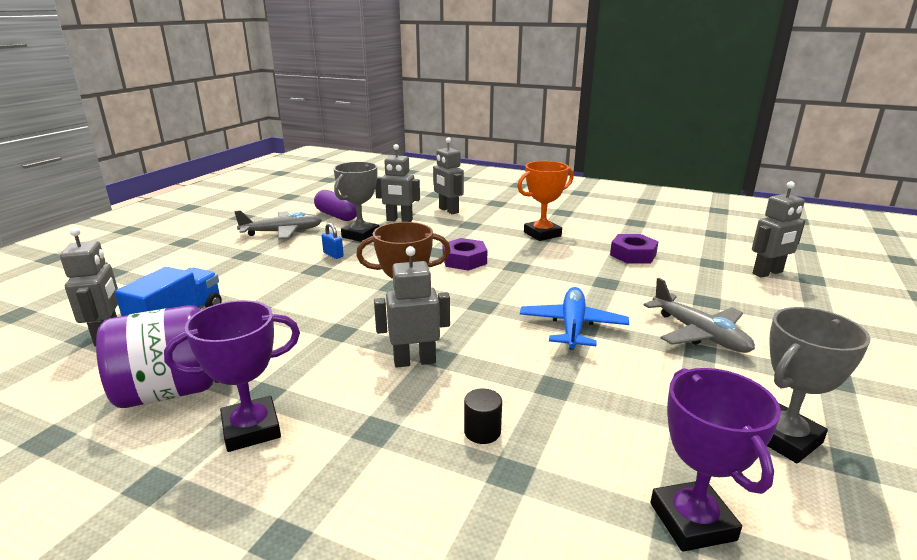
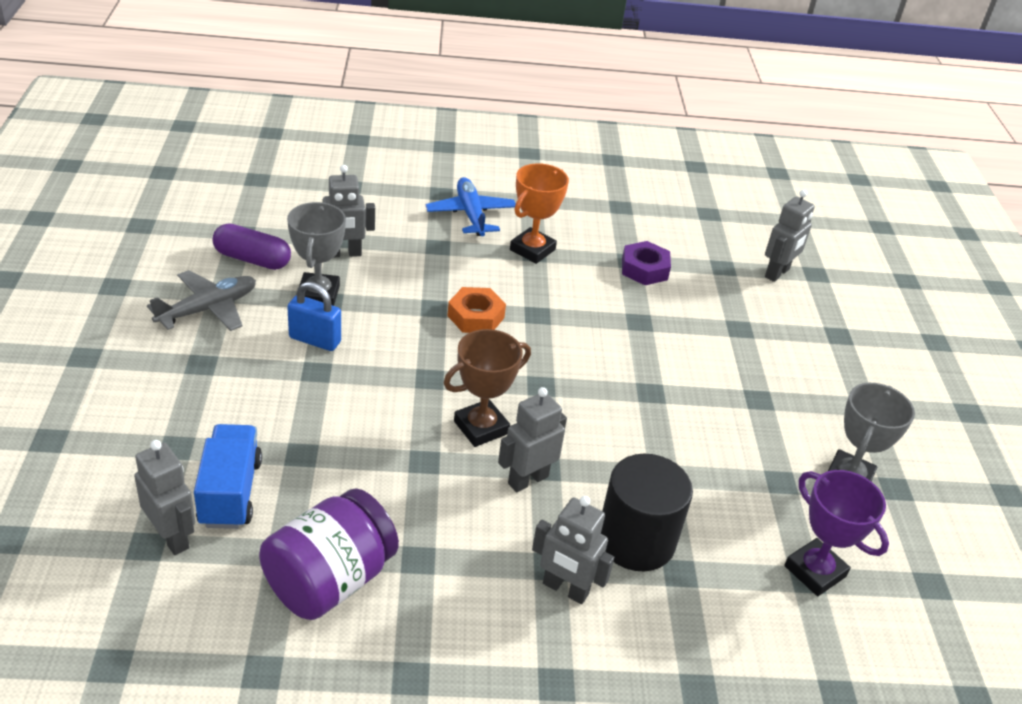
camera: 30 degrees left, 15 degrees up
purple trophy [164,300,300,452] -> none
blue padlock [322,223,344,259] -> blue padlock [287,282,341,351], size x1.65
grey robot [433,137,464,214] -> grey robot moved to [532,496,614,604]
purple nut [443,238,488,271] -> orange nut [447,287,506,333]
black cylinder [464,389,502,444] -> black cylinder [600,454,693,571], size x2.42
blue plane [520,287,629,350] -> blue plane moved to [426,177,516,236]
grey plane [643,278,755,353] -> none

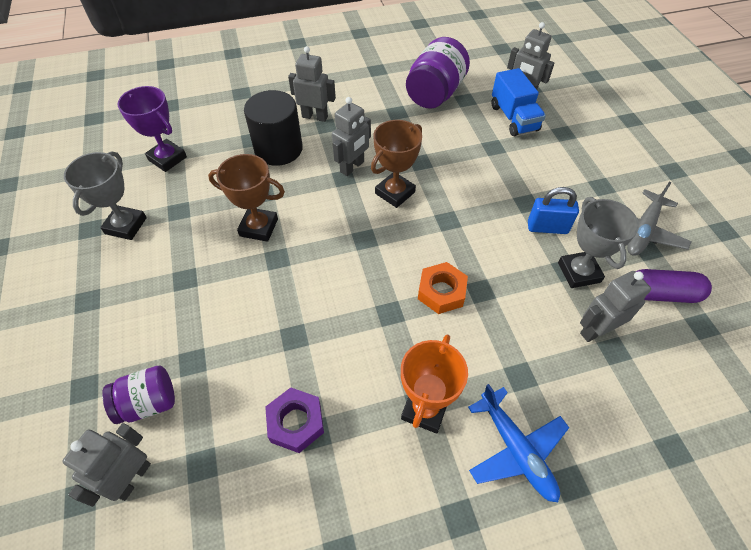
camera: 170 degrees right, 15 degrees up
none -> purple jar [102,366,175,424]
none -> brown trophy [208,154,285,242]

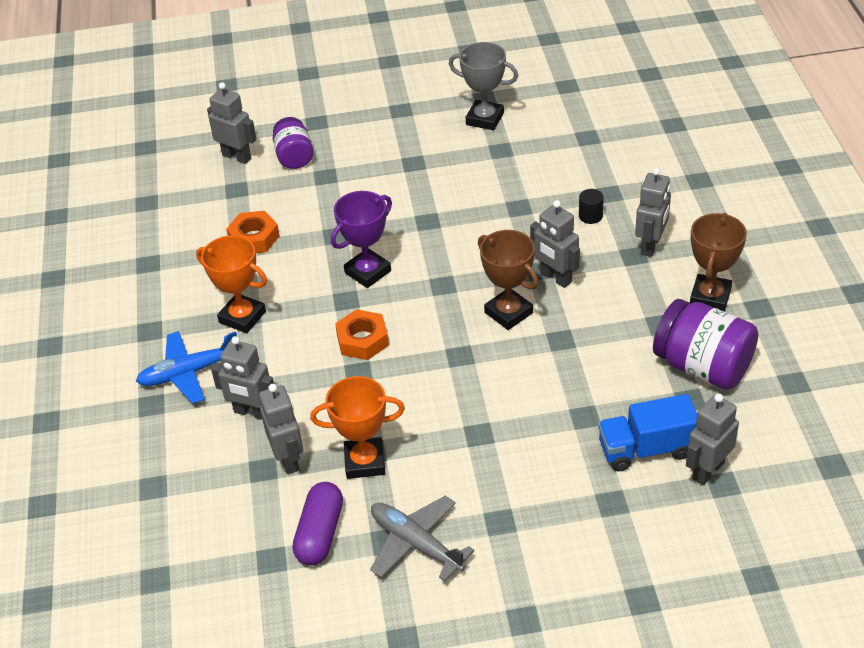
camera: 100 degrees right, 10 degrees down
purple trophy [117,86,187,172] -> purple trophy moved to [331,191,392,288]
brown trophy [208,154,285,242] -> brown trophy moved to [690,213,747,312]
black cylinder [244,90,303,166] -> black cylinder [579,189,604,224], size x0.41
purple nut [265,388,324,453] -> orange nut [226,211,280,253]
blue padlock [528,187,579,234] -> none
grey trophy [558,197,639,288] -> orange trophy [310,376,405,479]
none -> grey robot [211,336,274,420]

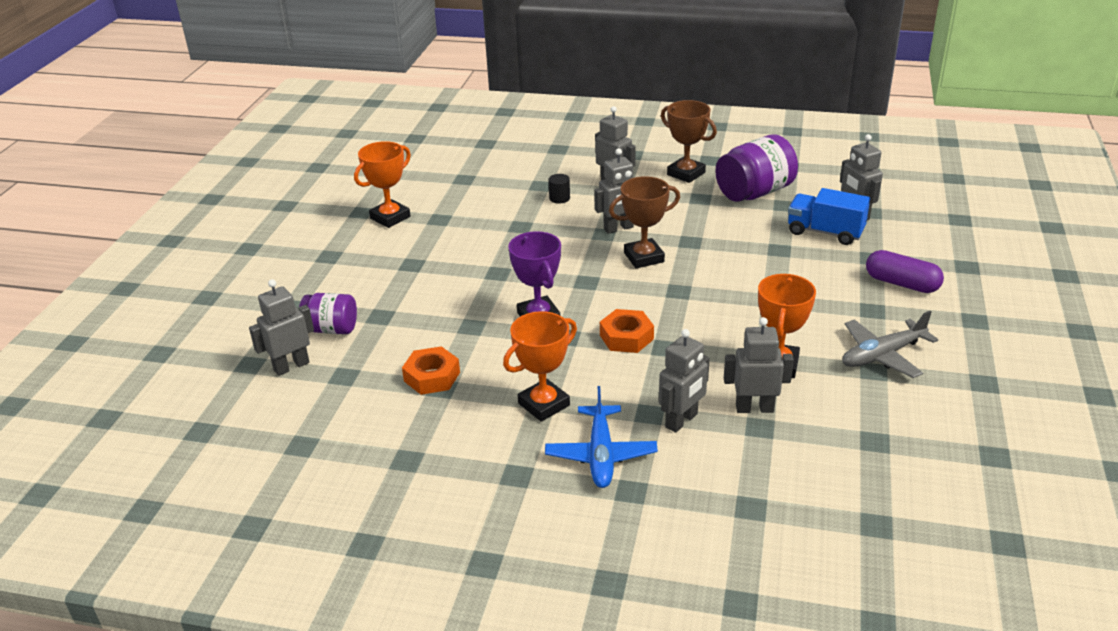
camera: 70 degrees left, 10 degrees down
purple capsule [292,482,343,565] -> purple capsule moved to [866,250,944,293]
grey trophy [449,42,518,130] -> orange trophy [354,141,411,228]
blue truck [598,394,697,471] -> blue truck turned 105 degrees clockwise [788,188,870,245]

